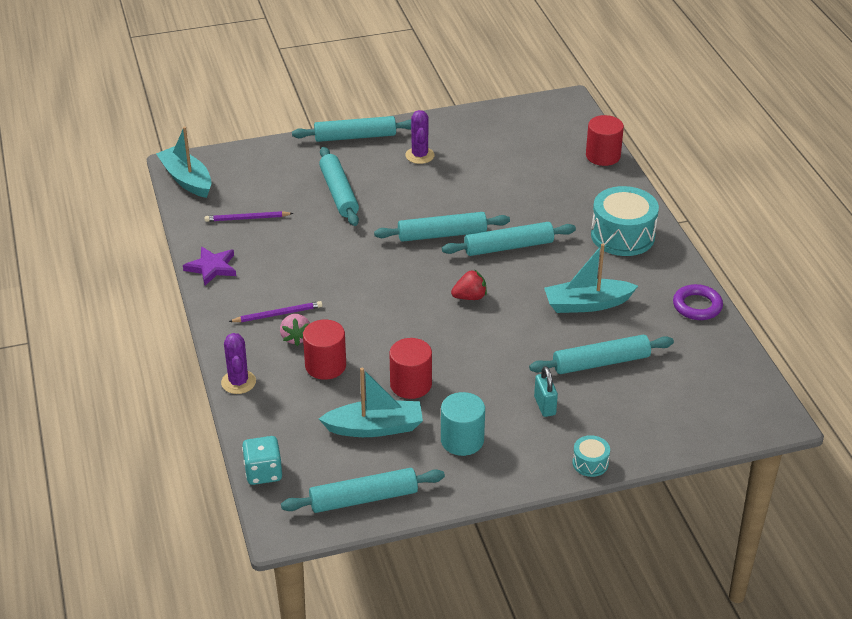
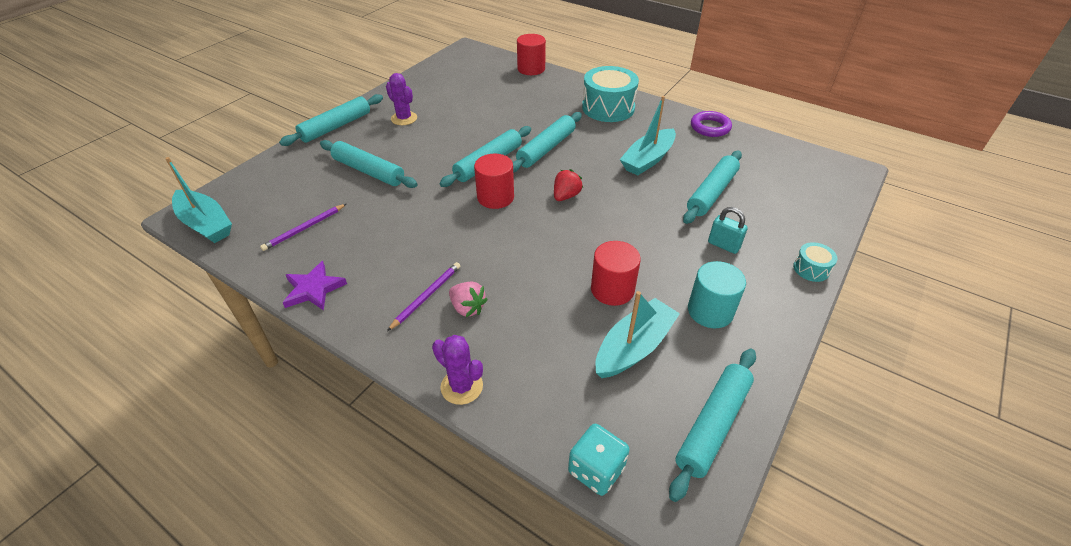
camera: 40 degrees left, 5 degrees up
turquoise boat [156,127,212,198] -> turquoise boat turned 150 degrees counterclockwise [165,157,232,243]
red cylinder [303,319,346,380] -> red cylinder moved to [474,154,514,209]

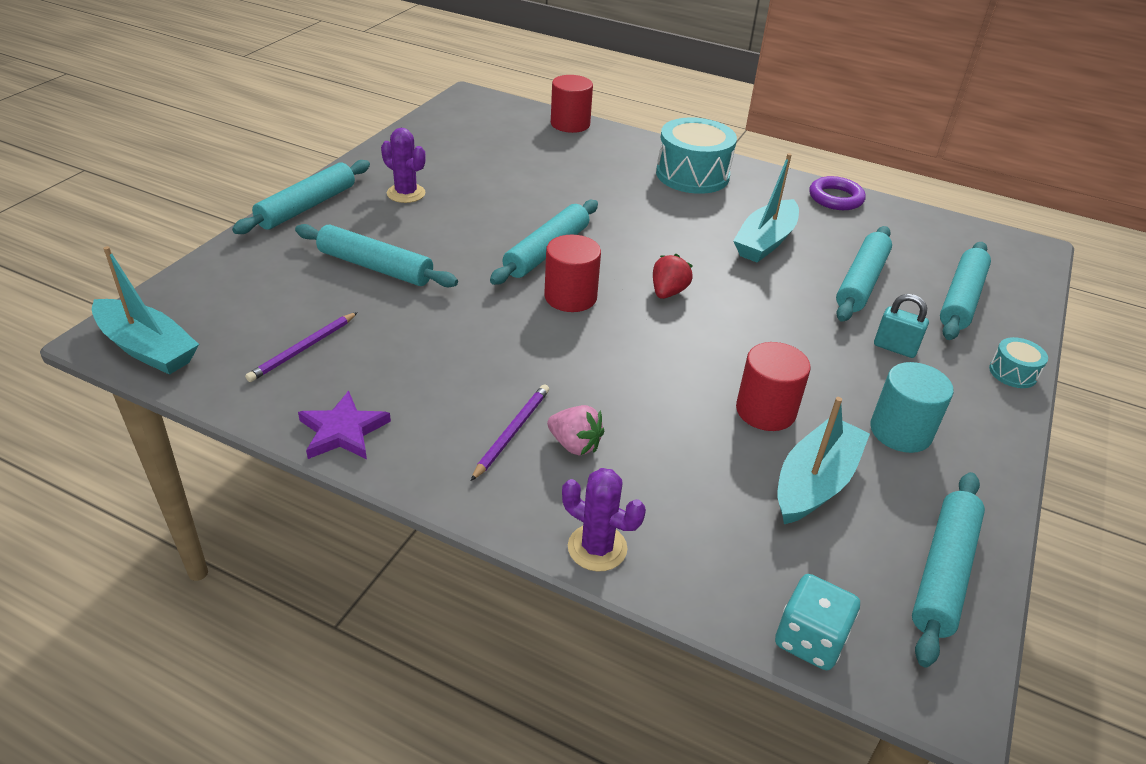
camera: 10 degrees left, 5 degrees down
turquoise rolling pin [513,112,582,173] -> turquoise rolling pin moved to [940,242,991,340]

